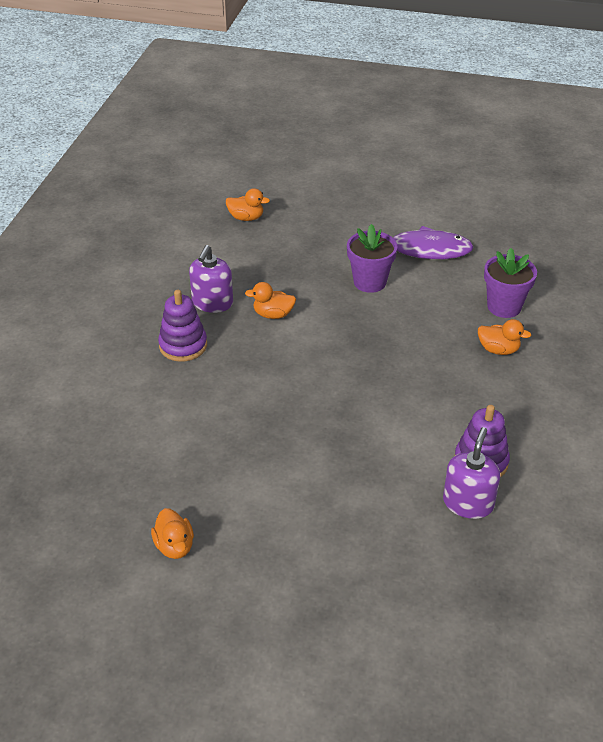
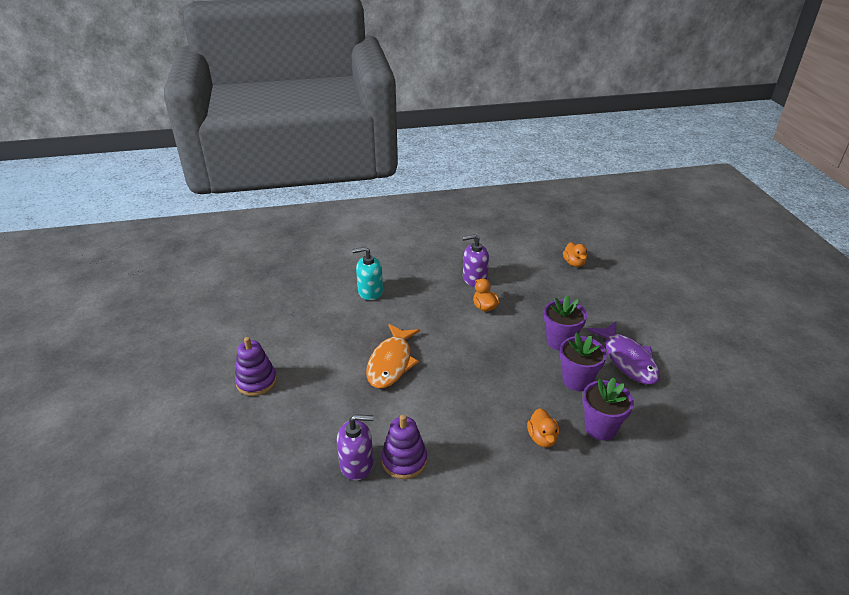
camera: 65 degrees right, 5 degrees down
orange duck [151,508,194,559] -> none
purple stacking toy [158,290,207,362] -> purple stacking toy moved to [235,337,277,396]
none -> turquoise soap dispenser [352,247,383,300]
none -> orange fish [366,324,420,388]
none -> purple flower pot [560,333,607,391]

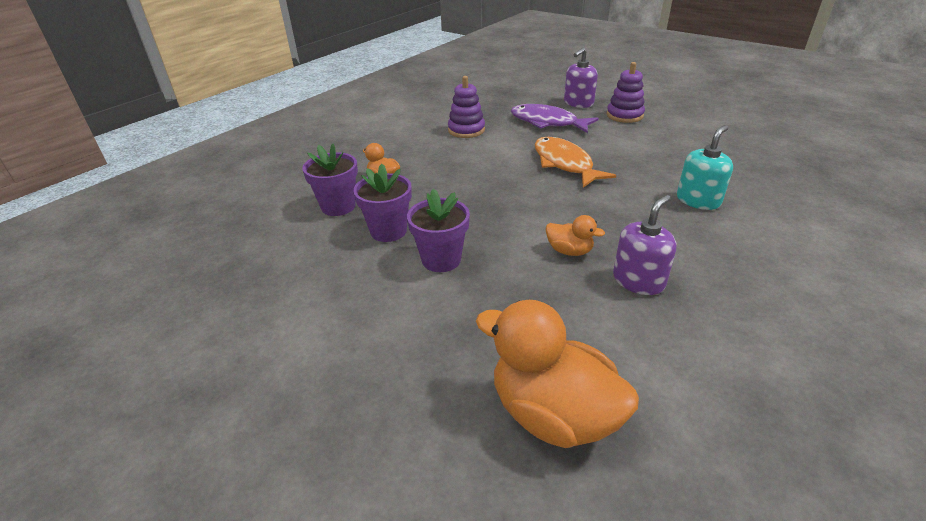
camera: 140 degrees right, 0 degrees up
purple soap dispenser [337,414,374,481] -> purple soap dispenser moved to [564,47,598,108]
orange duck [563,242,587,267] -> orange duck [476,300,639,448], size x2.05
purple fish [587,322,660,384] -> purple fish moved to [511,104,599,133]

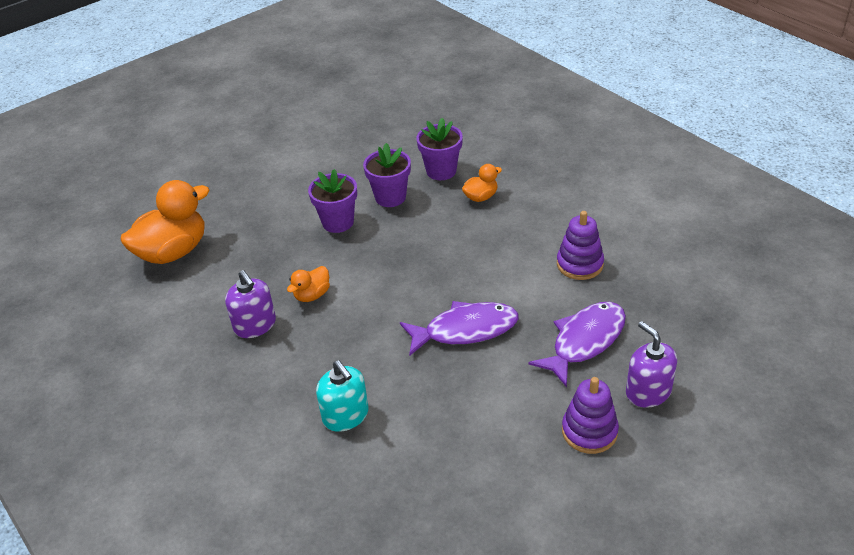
camera: 105 degrees right, 5 degrees up
orange fish [535,137,616,188] -> purple fish [400,301,519,356]

